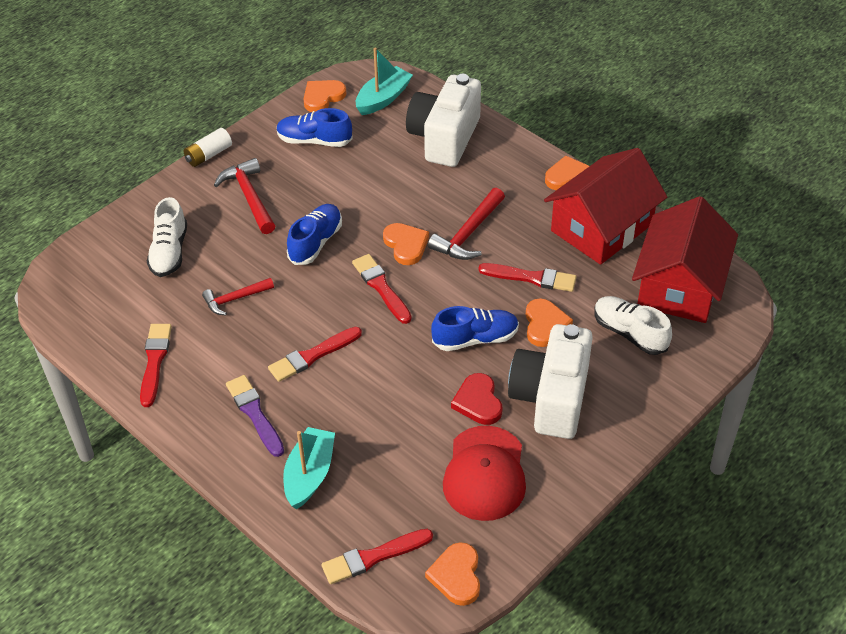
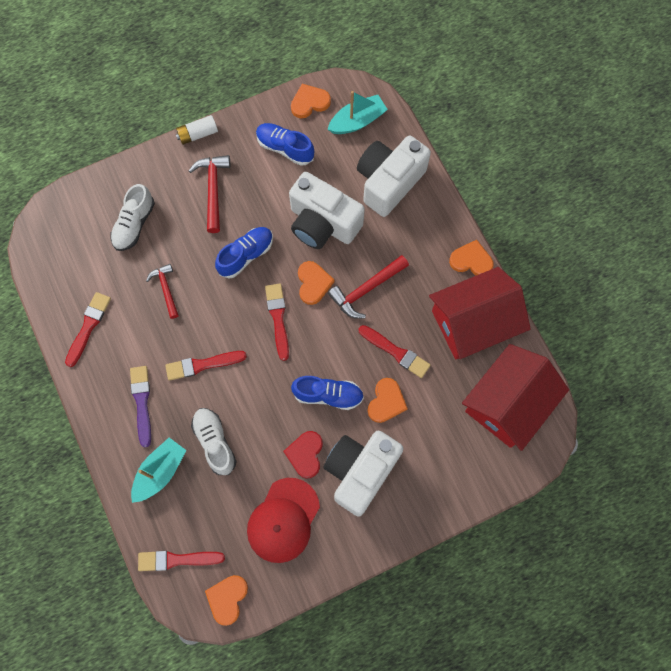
camera: 20 degrees right, 25 degrees up
red hammer [202,278,274,316] -> red hammer turned 75 degrees clockwise [146,264,179,319]
white shoe [594,296,672,355] -> white shoe moved to [191,408,237,475]
none -> white camera [289,172,365,249]

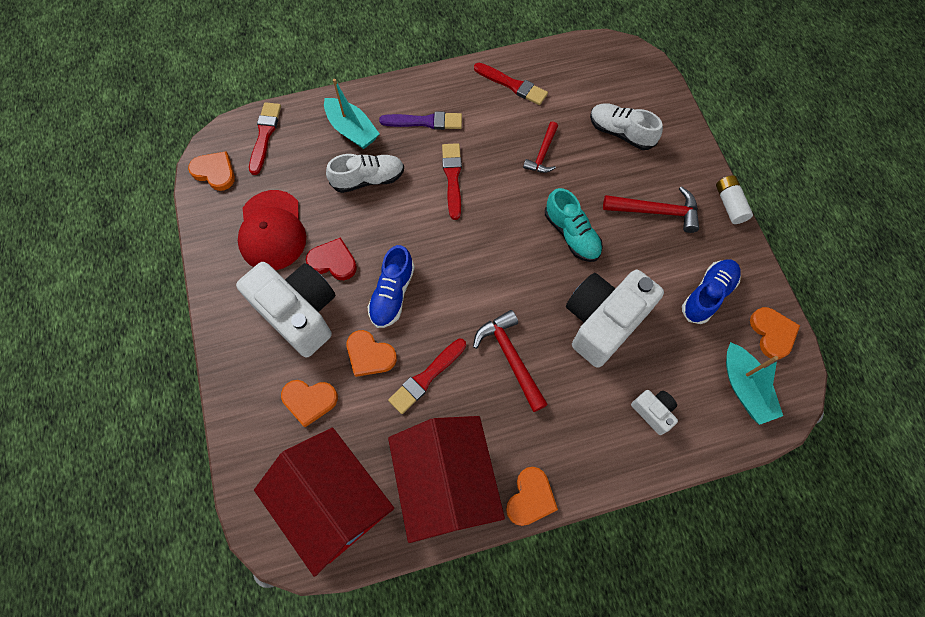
camera: 100 degrees right, 5 degrees down
red hammer [146,264,179,319] -> red hammer turned 120 degrees clockwise [523,122,558,173]
blue shoe [215,227,273,278] -> turquoise shoe [545,188,603,262]
red cap [247,478,320,563] -> red cap turned 135 degrees counterclockwise [238,190,306,270]
red brush [265,284,289,361] -> none
orange heart [298,261,335,305] -> orange heart moved to [281,380,338,427]
white camera [357,135,431,217] -> white camera [631,390,678,435], size x0.45

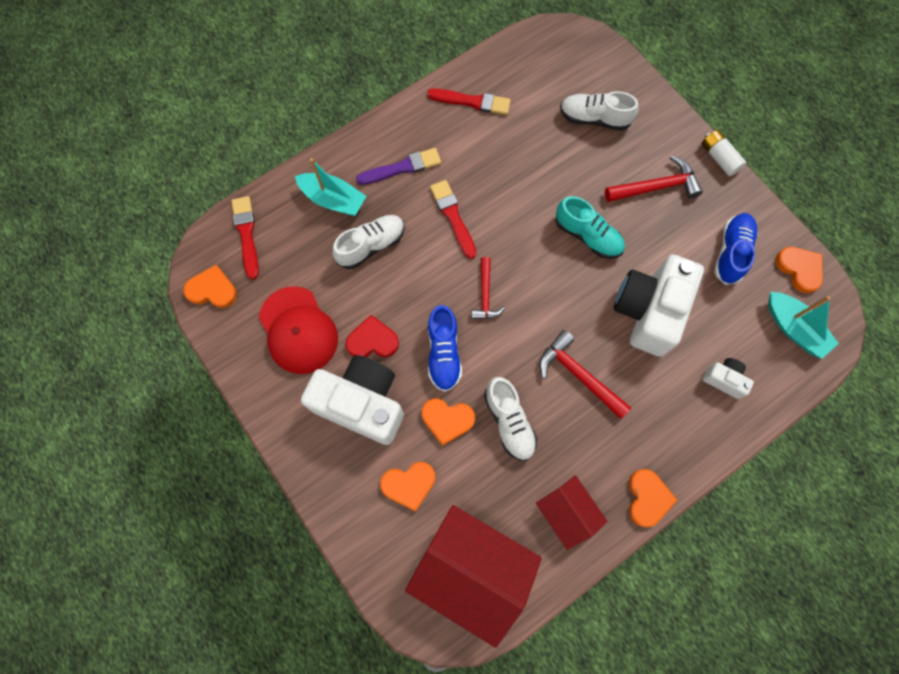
camera: 20 degrees left, 5 degrees up
red brush [388,339,466,414] -> white shoe [484,377,538,461]
red house [388,416,505,543] -> red house [536,475,607,550], size x0.55
red hammer [523,122,558,173] -> red hammer moved to [471,257,505,319]

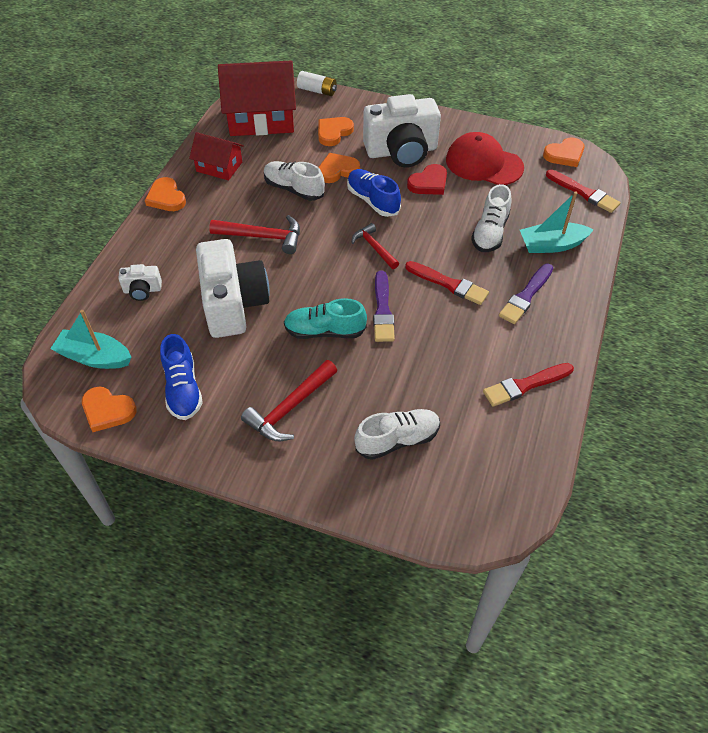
camera: 145 degrees right, 20 degrees down
white battery [701,130,746,176] -> white battery moved to [297,71,337,96]
none -> purple brush [373,271,395,342]

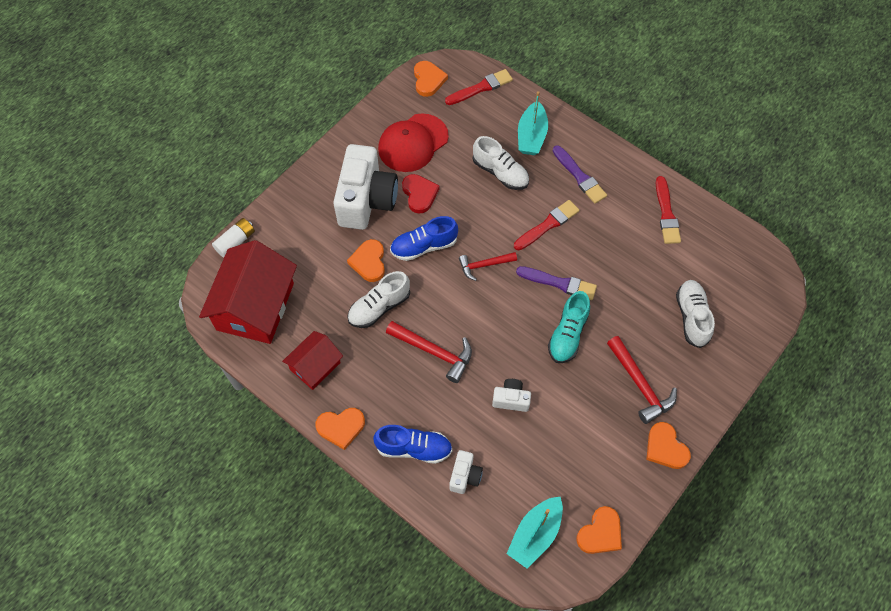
camera: 70 degrees left, 10 degrees up
blue shoe [160,334,203,420] -> blue shoe moved to [373,425,452,464]
white camera [196,239,270,338] -> white camera [492,379,531,412], size x0.45
red hammer [209,215,300,254] -> red hammer turned 90 degrees clockwise [386,321,472,383]
orange heart [318,117,354,146] -> orange heart moved to [646,422,691,469]

